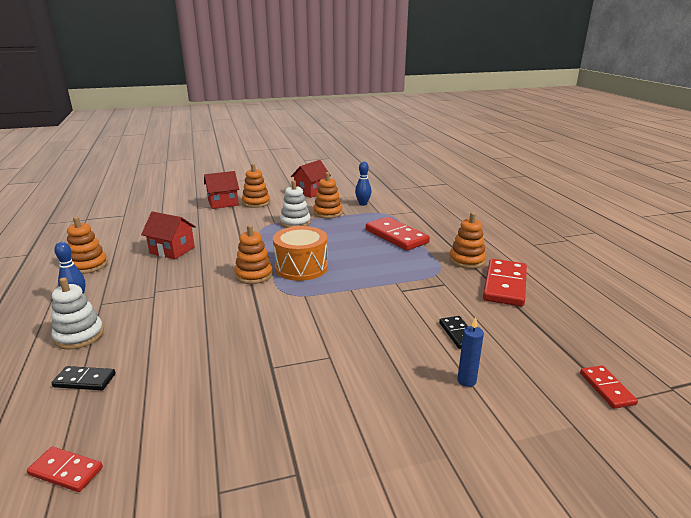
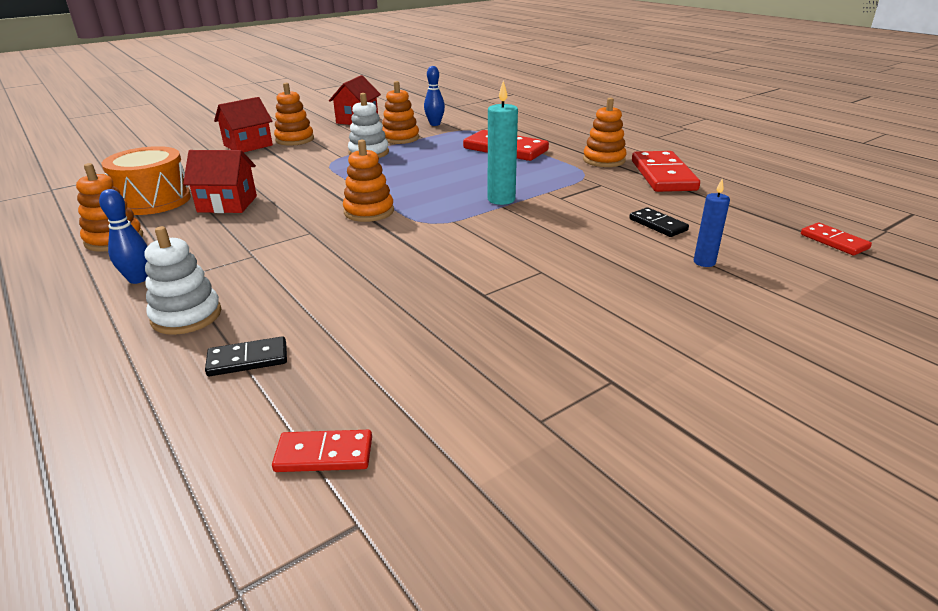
camera: 20 degrees left, 5 degrees up
orange drum [273,226,328,281] -> orange drum moved to [101,146,191,215]
none -> turquoise candle [488,80,518,205]

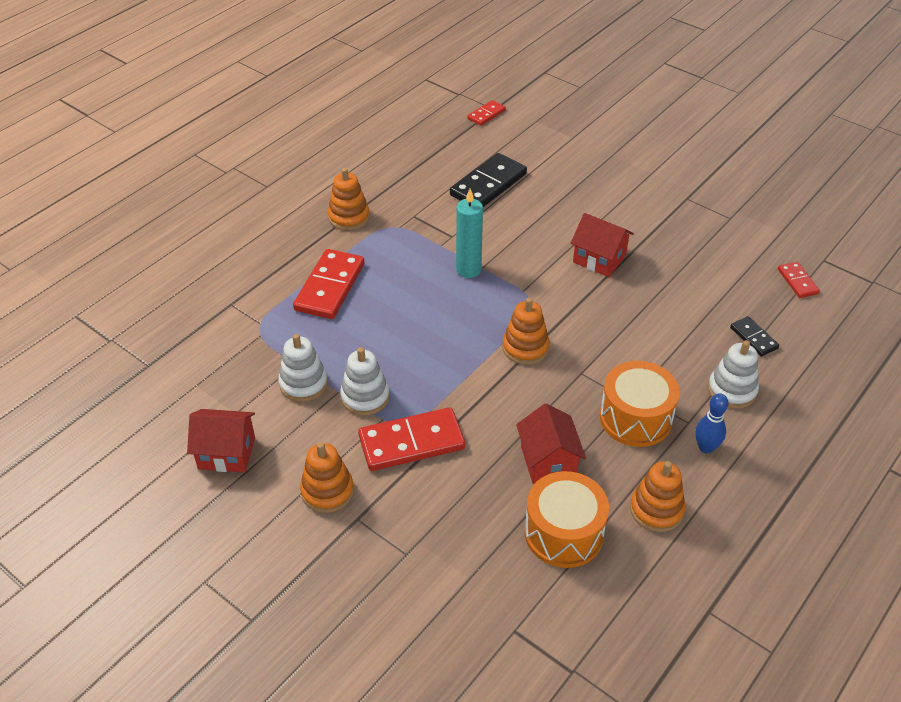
camera: 105 degrees left, 15 degrees up
red house [214,97,273,152] -> red house moved to [571,213,634,277]
orange stacking toy [382,81,419,144] -> white stacking toy [278,334,328,402]
blue bowling pin [424,66,445,126] -> none
black domino [629,207,689,237] -> black domino [450,153,527,207], size x1.91
red domino [632,151,700,192] -> red domino moved to [358,407,465,471]
blue candle [694,179,730,267] -> none
none -> orange drum [600,361,680,447]

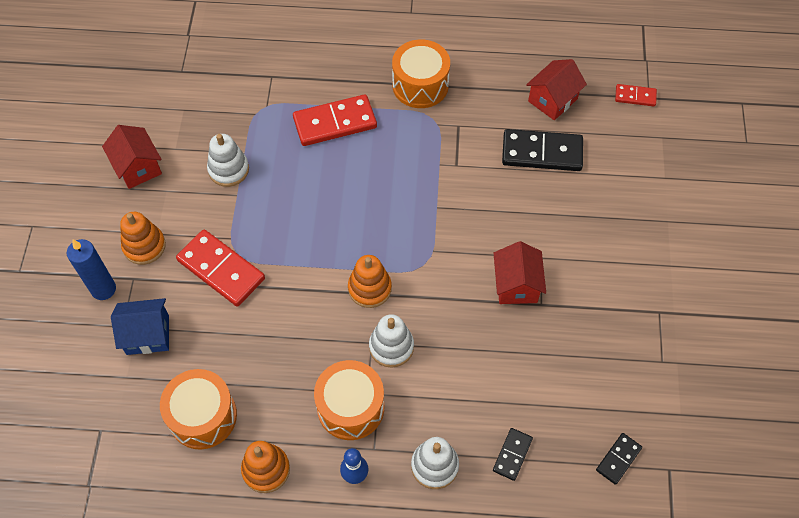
camera: 55 degrees right, 15 degrees up
orange stacking toy [328,168,370,230] -> orange drum [392,39,450,108]
white stacking toy [340,347,390,416] -> white stacking toy moved to [369,314,414,368]
turquoise candle [456,189,483,278] -> none
red house [516,403,586,484] -> red house moved to [526,59,587,120]
red domino [778,262,820,298] -> black domino [596,433,642,485]
none -> blue candle [67,239,116,300]
none -> blue house [111,298,169,355]

